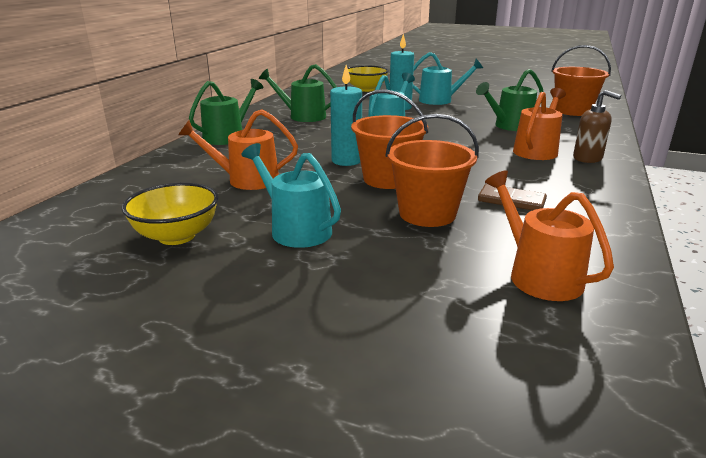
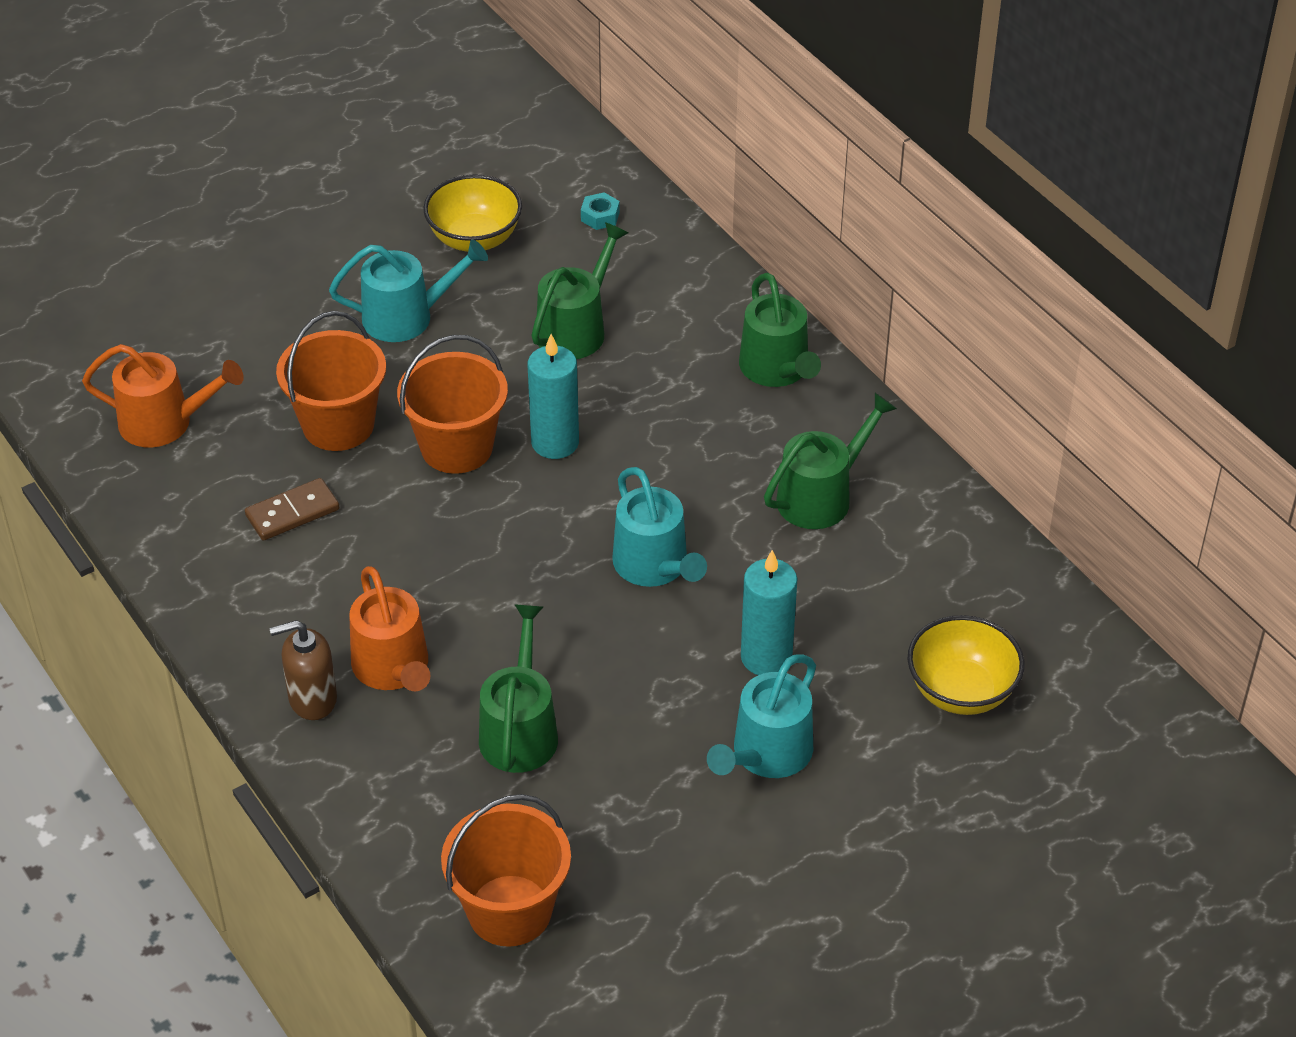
camera: 125 degrees right, 20 degrees up
orange watering can [178,109,298,190] -> green watering can [532,222,628,359]
none -> turquoise nut [581,192,620,230]

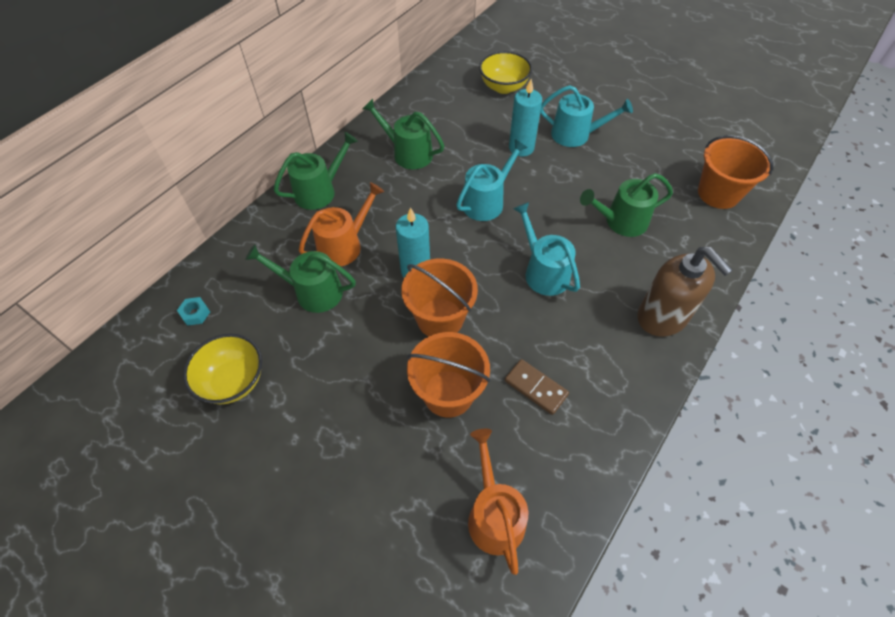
camera: 110 degrees left, 10 degrees up
brown soap dispenser [270,620,337,720] -> brown soap dispenser [637,247,733,337], size x1.59
turquoise watering can [329,240,488,342] -> turquoise watering can moved to [513,202,580,296]
orange watering can [349,566,431,692] -> orange watering can moved to [299,182,384,266]

